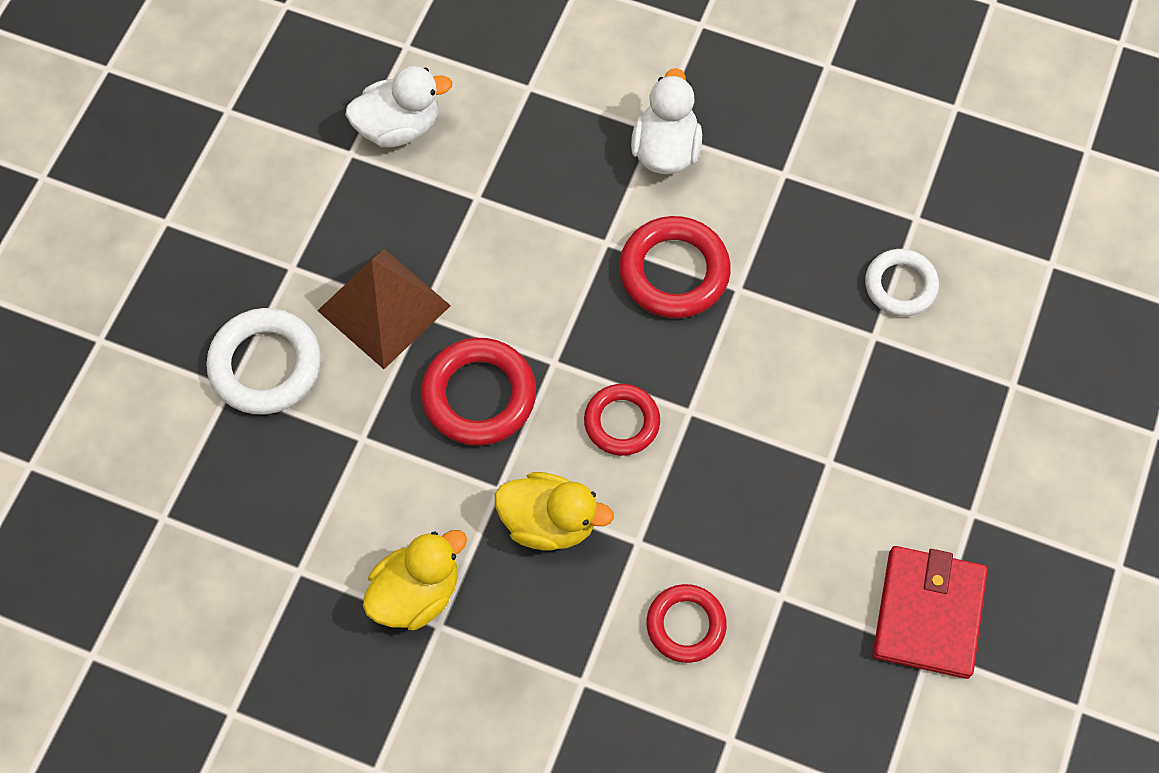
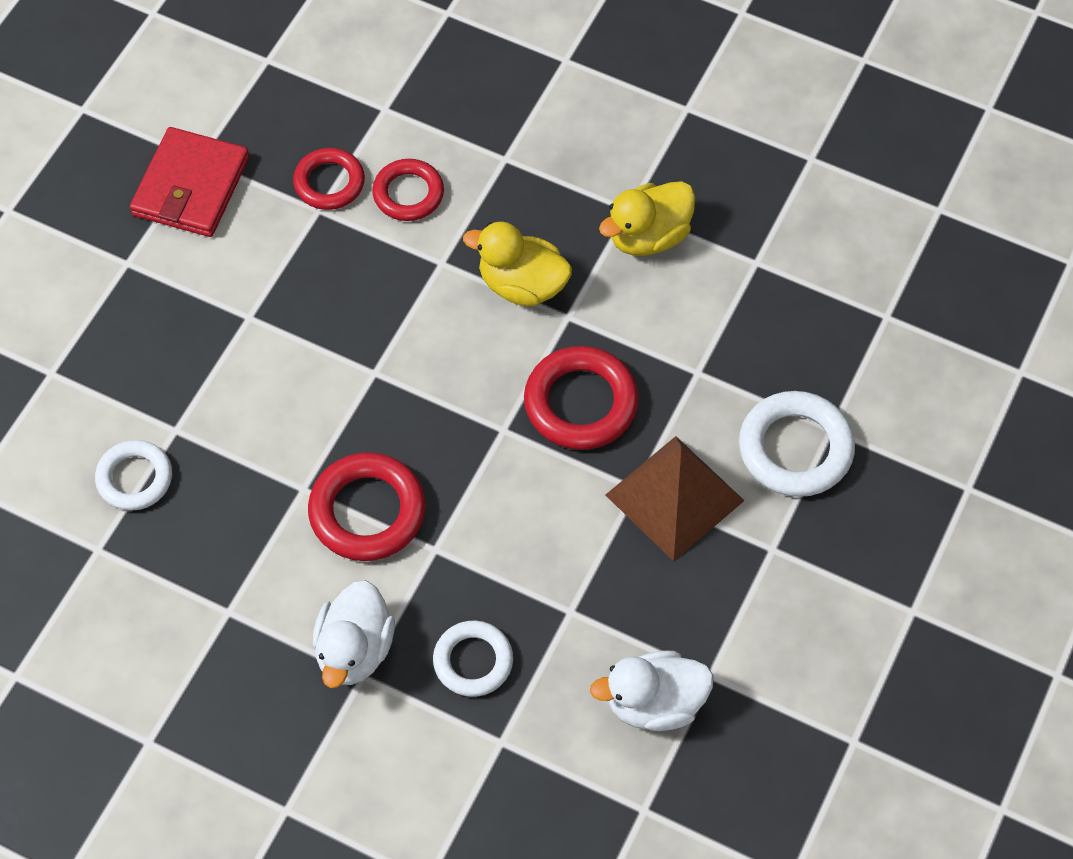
camera: 175 degrees left, 5 degrees down
red ring [584,384,660,456] -> red ring moved to [293,148,365,210]
none -> white ring [433,621,513,697]

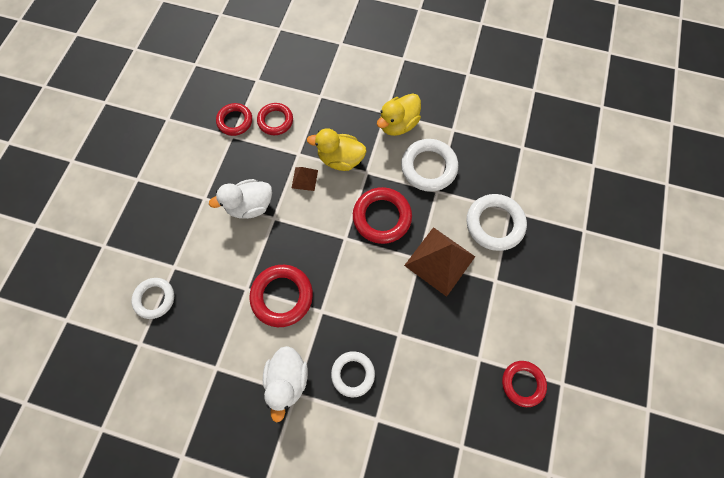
camera: 10 degrees left, 10 degrees up
red wallet [130,127,249,237] -> none
white duck [590,650,714,731] -> white duck moved to [209,179,272,219]
none -> brown pyramid [292,167,318,191]
none -> white ring [401,139,458,192]
none -> red ring [502,361,547,407]

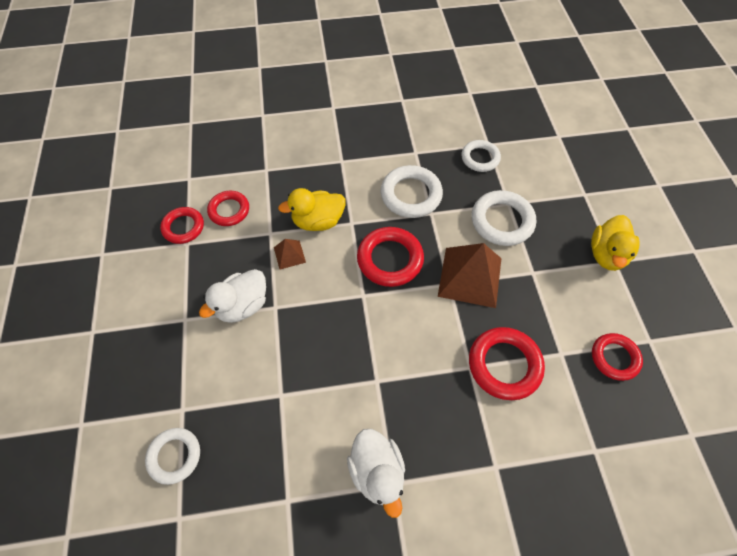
camera: 25 degrees left, 10 degrees down
red ring [250,265,313,327] -> red ring moved to [469,327,545,400]
white ring [331,351,375,397] -> white ring moved to [461,140,501,172]
yellow duck [377,93,421,136] -> yellow duck moved to [591,215,640,271]

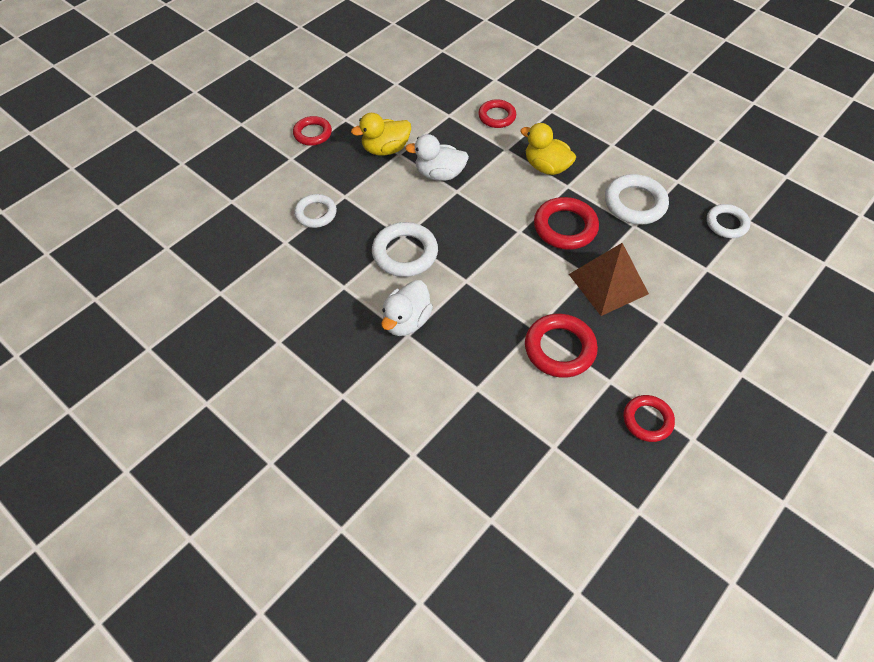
camera: 50 degrees right, 5 degrees down
red ring [160,207,204,244] -> red ring moved to [293,116,332,146]
brown pyramid [274,239,306,270] -> none
white ring [472,190,536,246] -> white ring moved to [372,222,438,277]
yellow duck [591,215,640,271] -> yellow duck moved to [351,113,411,155]

